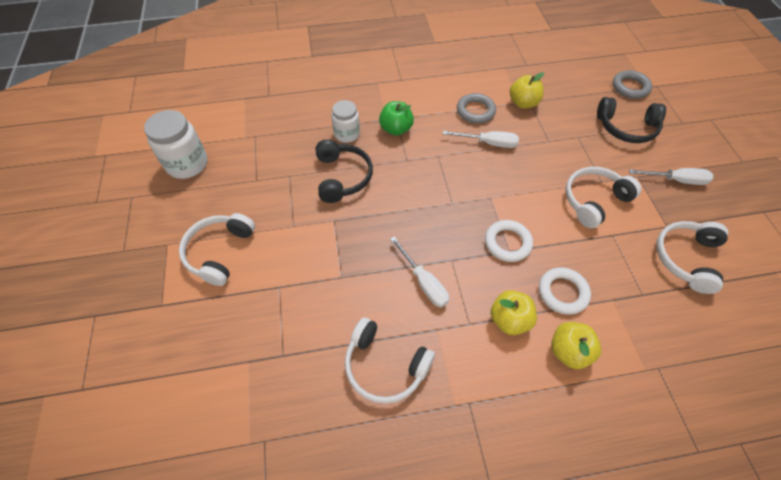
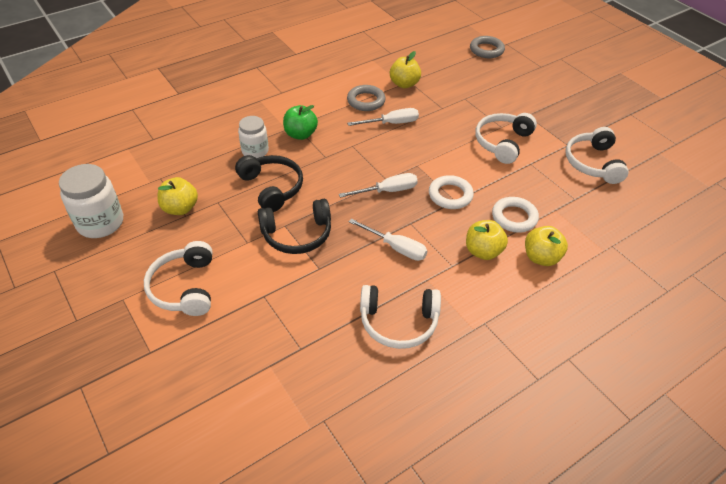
camera: 25 degrees left, 10 degrees down
black headphones [597,97,666,143] -> black headphones moved to [258,199,331,254]
white screwdriver [629,168,713,185] -> white screwdriver moved to [339,173,418,198]
none -> yellow apple [157,177,198,215]

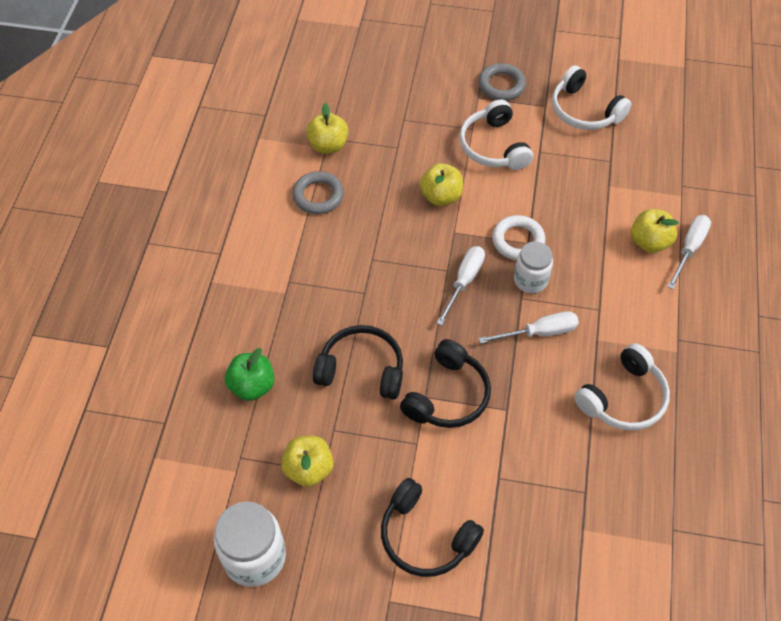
camera: 45 degrees left, 10 degrees up
white headphones [144,241,212,316] -> black headphones [381,478,484,577]
white jar [238,116,269,158] -> white jar moved to [514,242,553,293]
green apple [283,105,318,140] -> green apple moved to [225,348,274,401]
white screwdriver [347,108,419,126] -> white screwdriver moved to [668,215,711,289]
yellow apple [466,220,508,260] -> yellow apple moved to [420,163,463,206]
grey ring [470,36,505,58] -> grey ring moved to [478,63,526,101]
white ring [492,197,539,233] -> none

